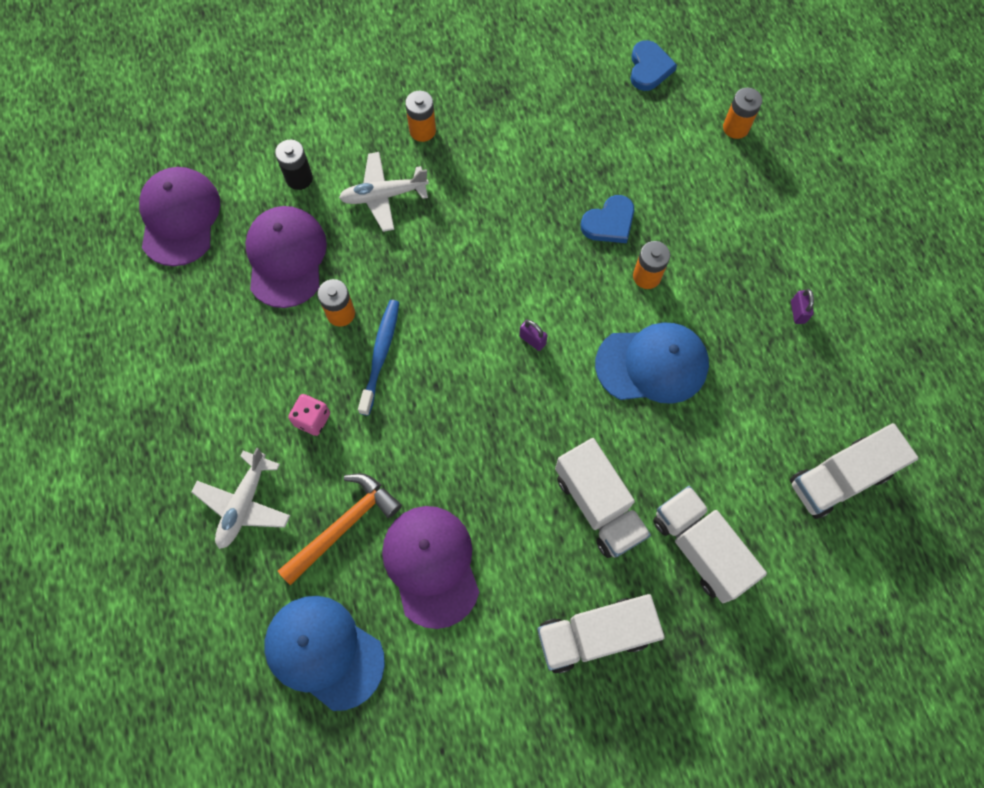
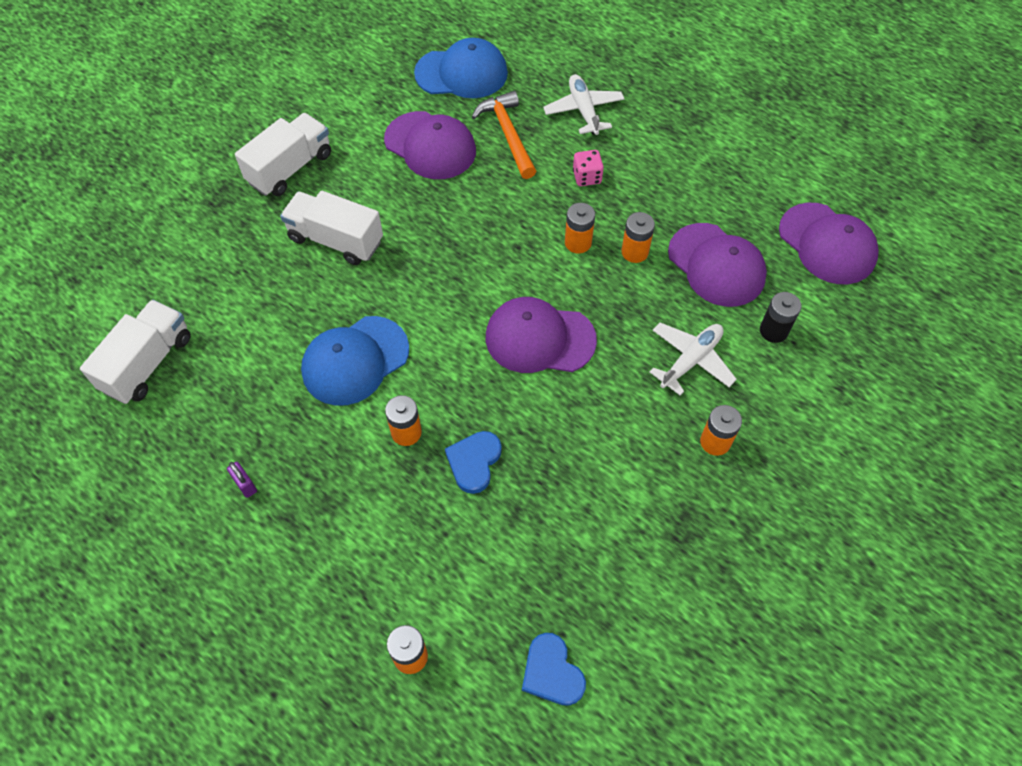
camera: 145 degrees right, 10 degrees down
orange hammer [278,473,402,585] -> orange hammer turned 150 degrees clockwise [472,91,536,179]
blue toothbrush [358,300,399,416] -> orange battery [565,203,595,253]
purple padlock [519,320,548,351] -> none
white truck [653,486,767,603] -> none
none -> purple cap [486,297,597,373]

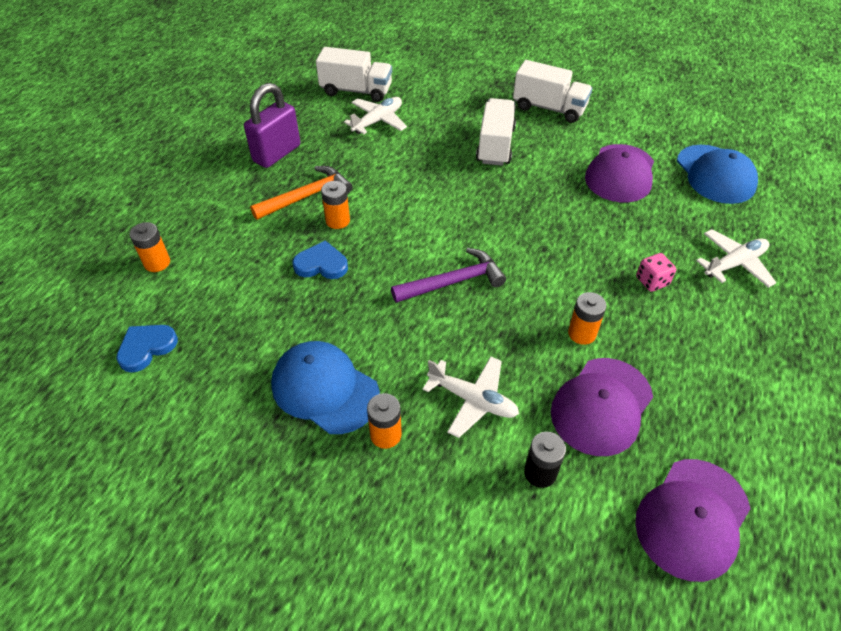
camera: 75 degrees right, 10 degrees down
purple padlock [227,462,257,498] -> purple padlock [244,83,300,168], size x2.45
blue cap [301,316,409,406] -> blue cap moved to [271,341,380,434]
orange hammer [472,91,536,179] -> orange hammer moved to [250,166,353,220]
purple cap [486,297,597,373] -> purple hammer [391,248,506,303]
orange battery [565,203,595,253] -> none
none -> white plane [344,97,407,134]

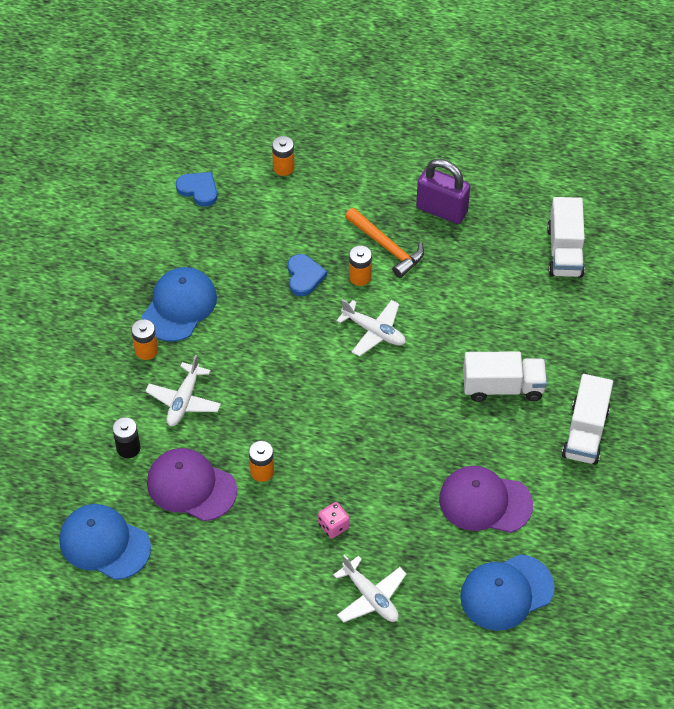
camera: 80 degrees right, 5 degrees up
white plane [344,97,407,134] -> white plane moved to [336,299,406,357]
purple hammer [391,248,506,303] -> none
purple cap [635,459,750,582] -> blue cap [59,504,151,580]

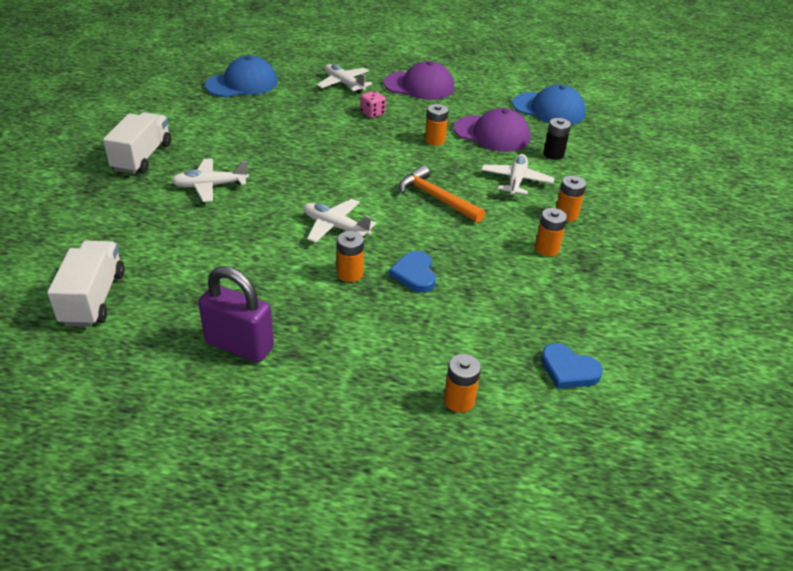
camera: 175 degrees right, 15 degrees down
blue cap [142,267,217,342] -> orange battery [535,208,567,256]
orange hammer [345,208,424,278] -> orange hammer moved to [399,165,485,223]
purple cap [439,466,533,533] -> purple cap moved to [383,61,454,100]
white truck [463,351,547,402] -> white plane [171,158,249,202]

